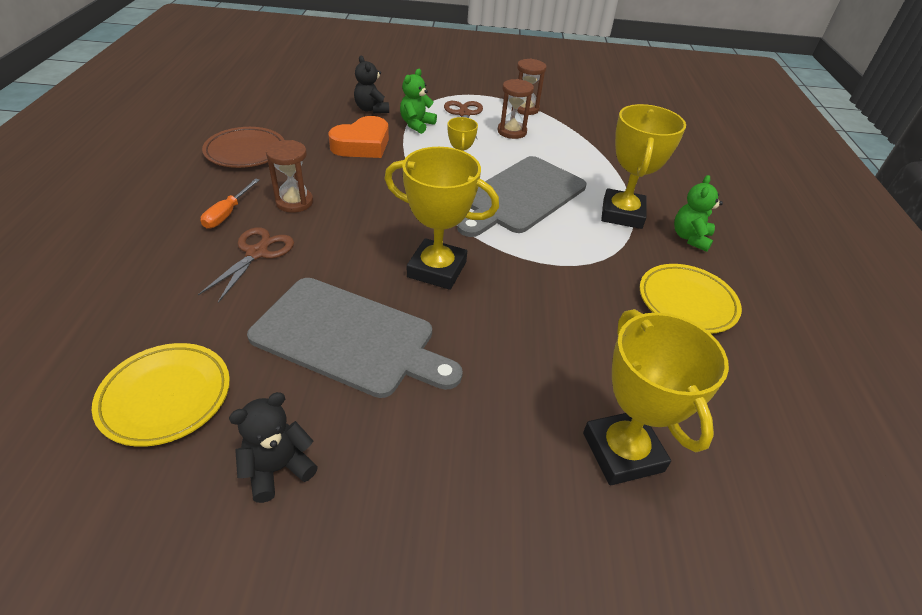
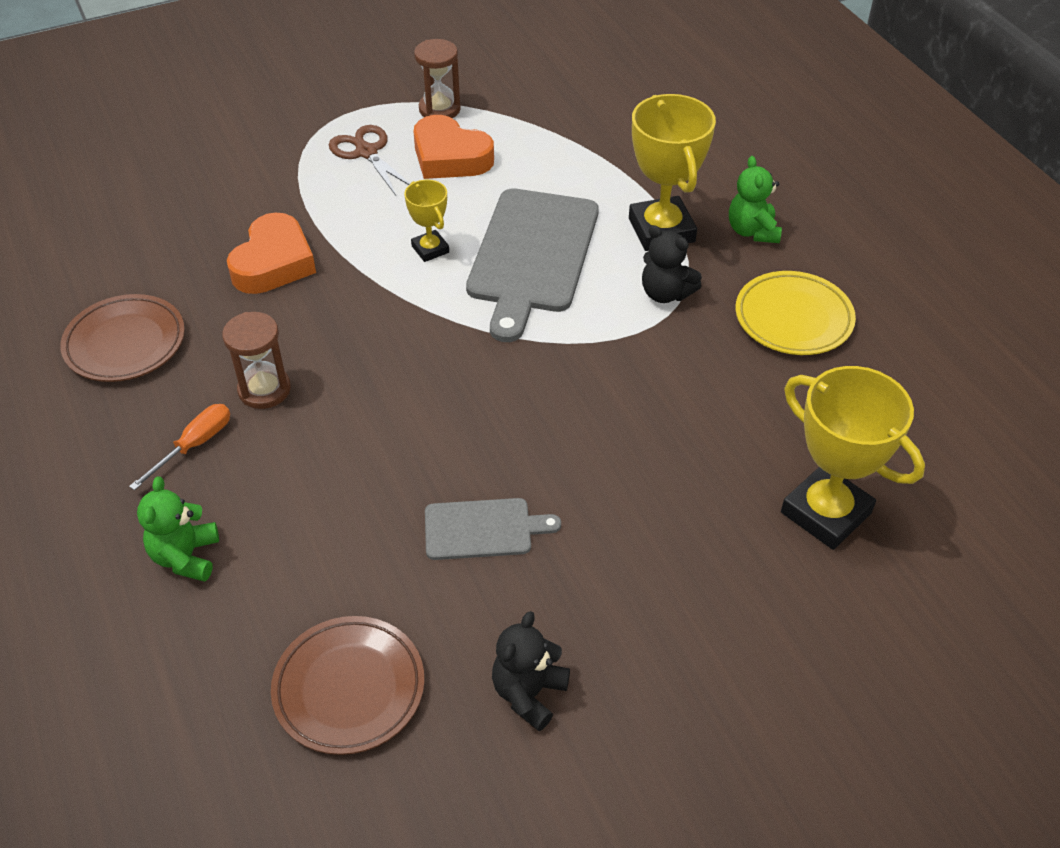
camera: 25 degrees left, 5 degrees up
yellow plate [92,343,230,447] -> brown plate [271,616,425,755]
brown scissors [198,227,294,303] -> none
orange screwdriver [201,178,260,229] -> orange screwdriver turned 135 degrees counterclockwise [129,404,230,490]
grey cutting board [247,278,463,398] -> grey cutting board [425,498,561,560], size x0.52
black teddy bear [354,56,389,114] -> black teddy bear moved to [642,225,702,303]
yellow trophy [384,147,499,290] -> none
green teddy bear [400,69,437,134] -> green teddy bear moved to [137,476,219,582]
brown hourglass [498,79,534,139] -> orange heart [413,115,494,179]

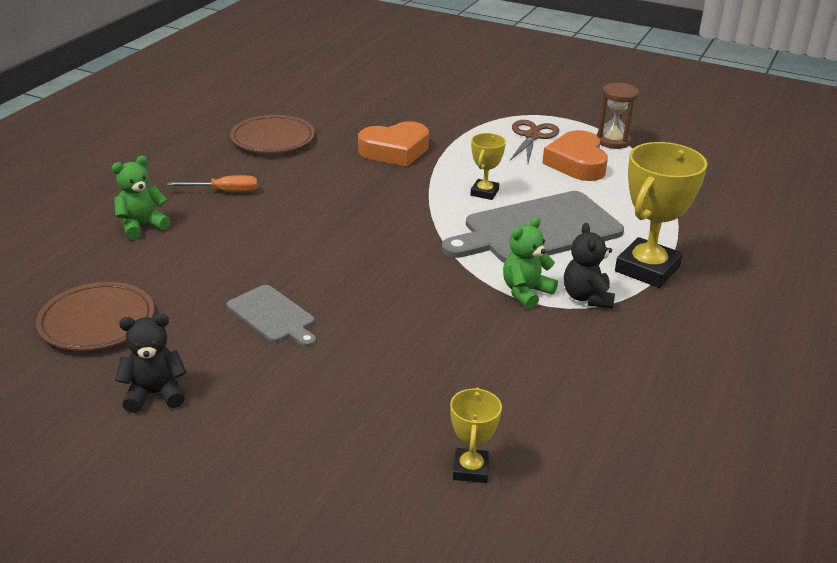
camera: 50 degrees right, 15 degrees down
brown hourglass [222,312,291,409] -> none
green teddy bear [729,156,782,243] -> green teddy bear moved to [503,217,558,309]
yellow plate [735,271,856,355] -> none
yellow trophy [781,366,925,550] -> yellow trophy [450,387,502,483], size x0.53

